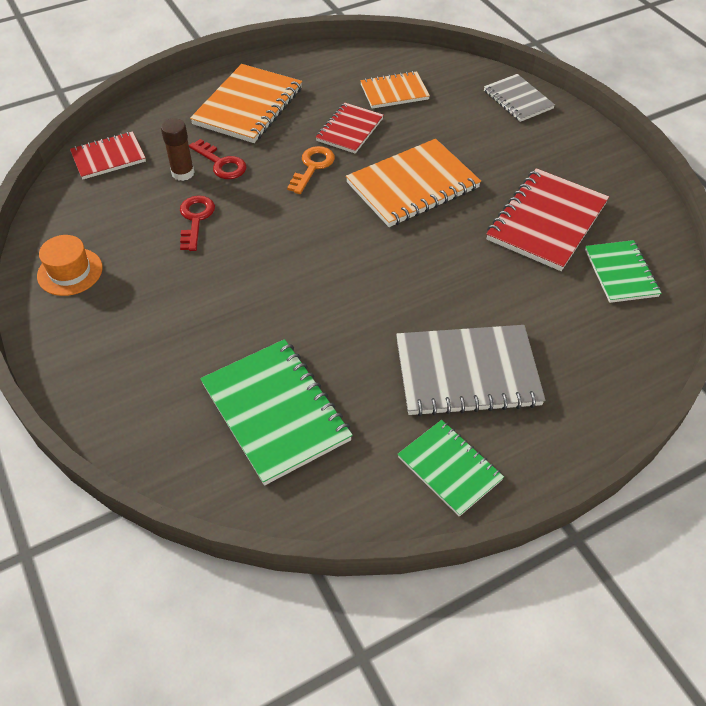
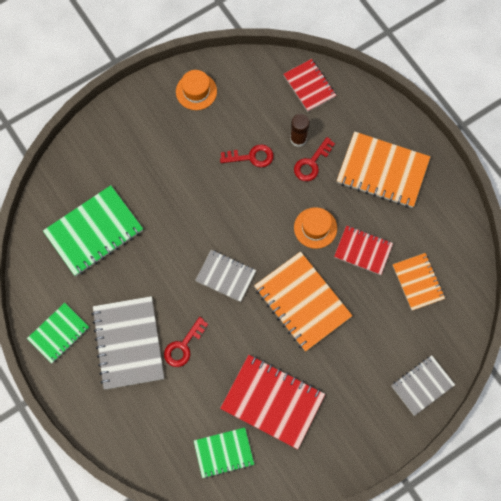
camera: 85 degrees right, 20 degrees up
orange key [287,146,335,194] -> orange hat [294,207,337,249]
none -> red key [164,317,208,367]
none -> grey notebook [195,250,256,302]

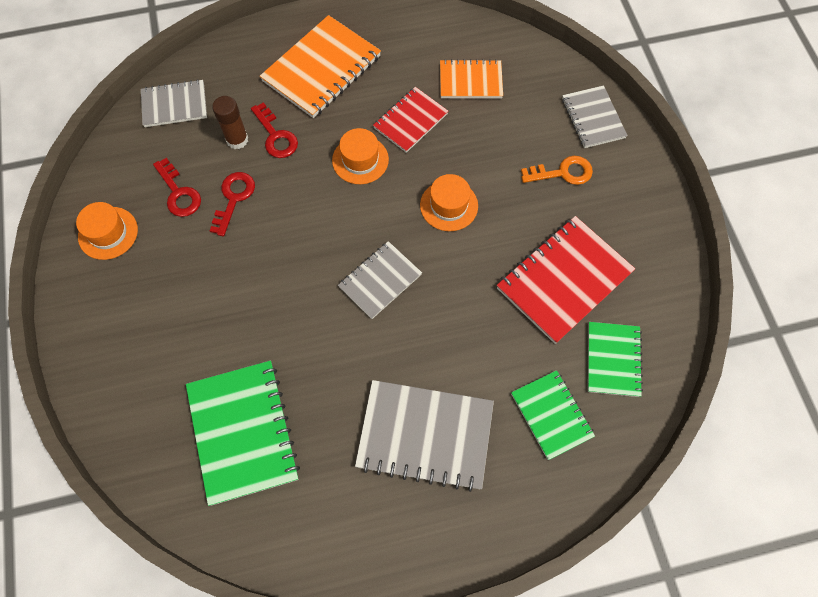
camera: 70 degrees left, 5 degrees down
green notebook [27,303,89,364] -> green notebook moved to [511,370,595,460]
red key [164,317,208,367] -> red key moved to [153,158,201,217]
orange notebook [254,252,352,352] -> orange hat [420,174,478,231]
red notebook [284,59,336,112] -> grey notebook [141,79,207,127]
none -> orange key [521,156,593,185]

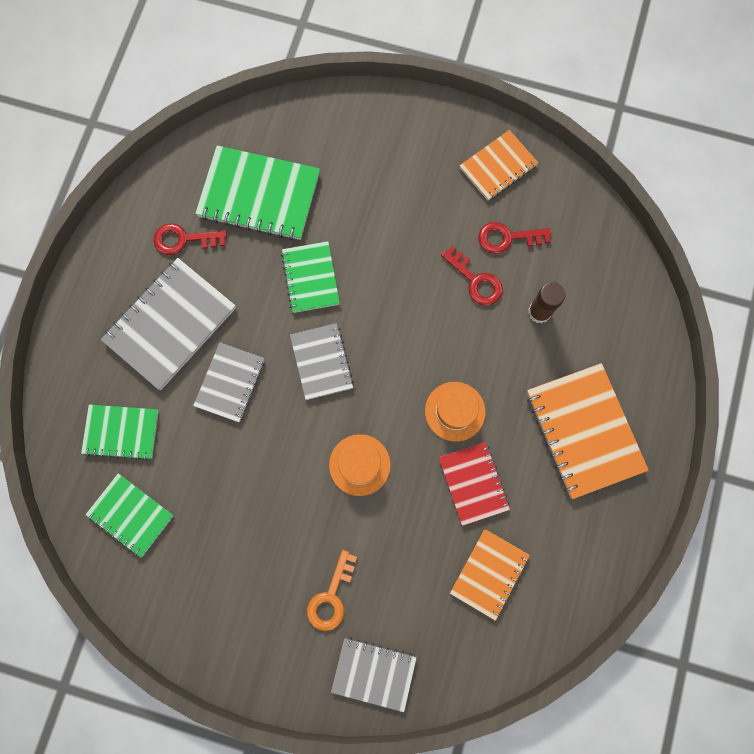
camera: 120 degrees right, 10 degrees up
orange hat [76,202,138,260] -> orange notebook [460,130,538,201]
grey notebook [141,79,207,127] -> grey notebook moved to [193,343,265,422]
red key [251,102,298,158] -> red key moved to [153,223,227,255]
red notebook [497,216,635,344] -> none
none -> green notebook [281,241,340,313]

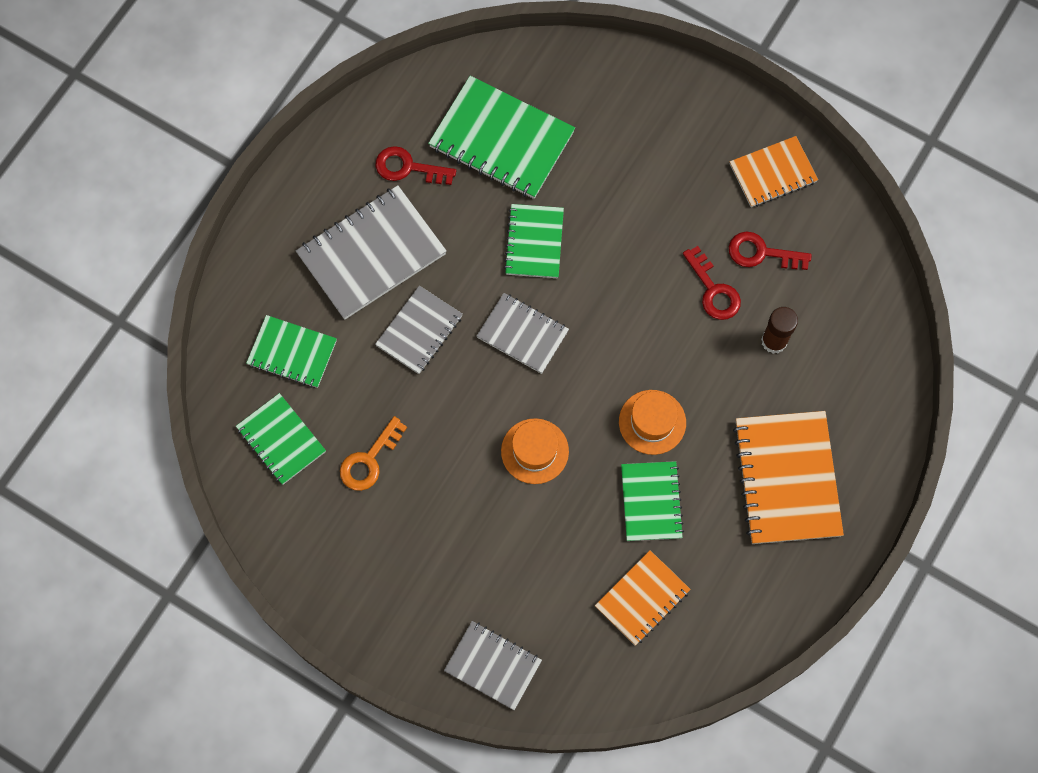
camera: 15 degrees right, 5 degrees down
grey notebook [290,323,354,400] -> grey notebook turned 60 degrees counterclockwise [477,293,569,374]
orange key [307,550,357,631] -> orange key moved to [340,416,407,491]
red notebook [439,442,510,526] -> green notebook [621,461,684,541]

